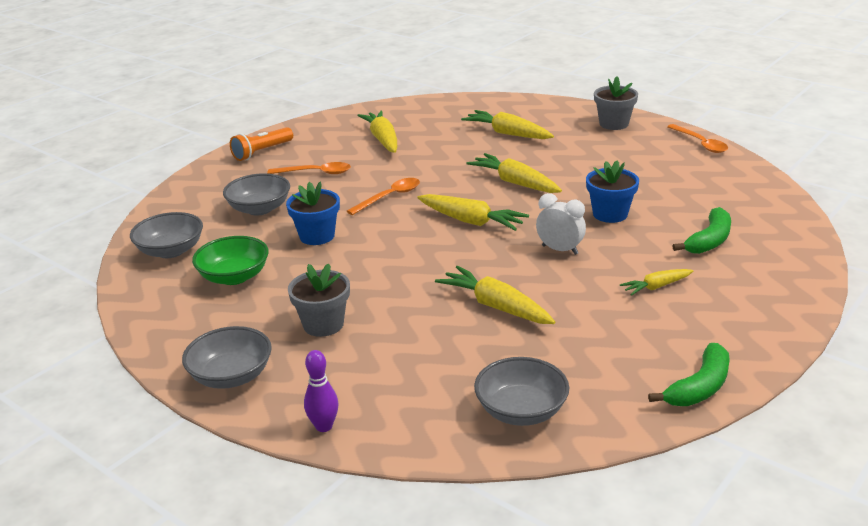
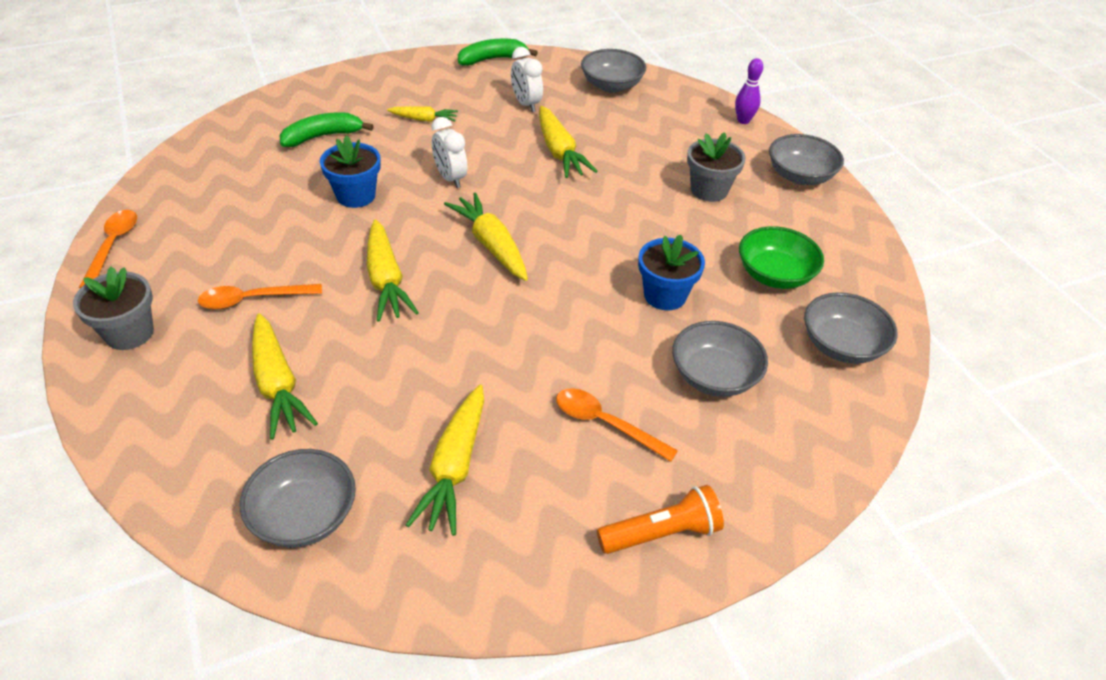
camera: 155 degrees left, 15 degrees up
orange spoon [347,178,420,215] -> orange spoon moved to [198,284,322,310]
none -> grey bowl [240,449,356,548]
none -> white clock [511,47,543,112]

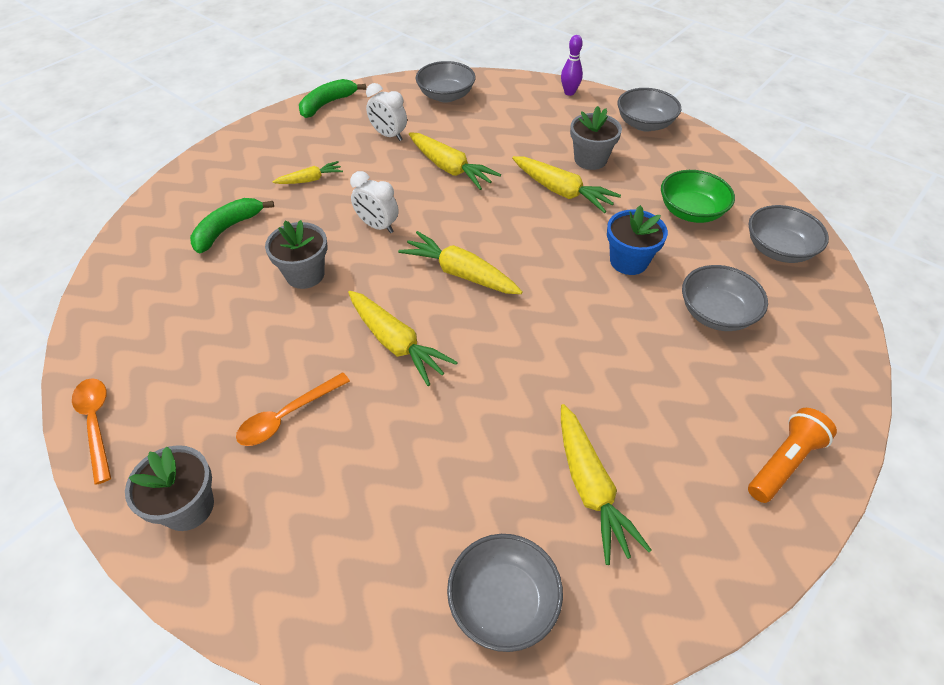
camera: 25 degrees left, 5 degrees up
yellow carrot [252,313,318,440] -> yellow carrot moved to [512,156,621,213]
blue flower pot [320,135,381,208] -> grey flower pot [265,220,327,289]
orange spoon [556,389,678,462] -> none

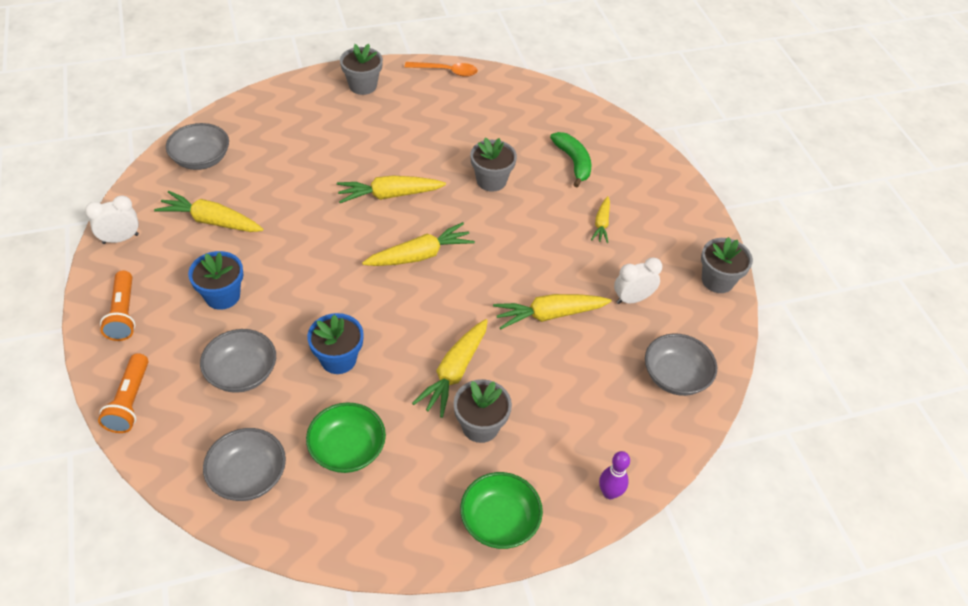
camera: 120 degrees right, 0 degrees up
orange spoon [236,372,350,446] -> none
green banana [299,79,366,118] -> grey flower pot [701,237,753,293]
white clock [350,171,399,233] -> white clock moved to [85,195,139,244]
yellow carrot [512,156,621,213] -> yellow carrot turned 45 degrees counterclockwise [412,319,488,418]
grey bowl [617,88,681,131] -> green bowl [460,472,543,549]
none -> orange flashlight [98,353,148,433]
none -> blue flower pot [188,251,244,310]

